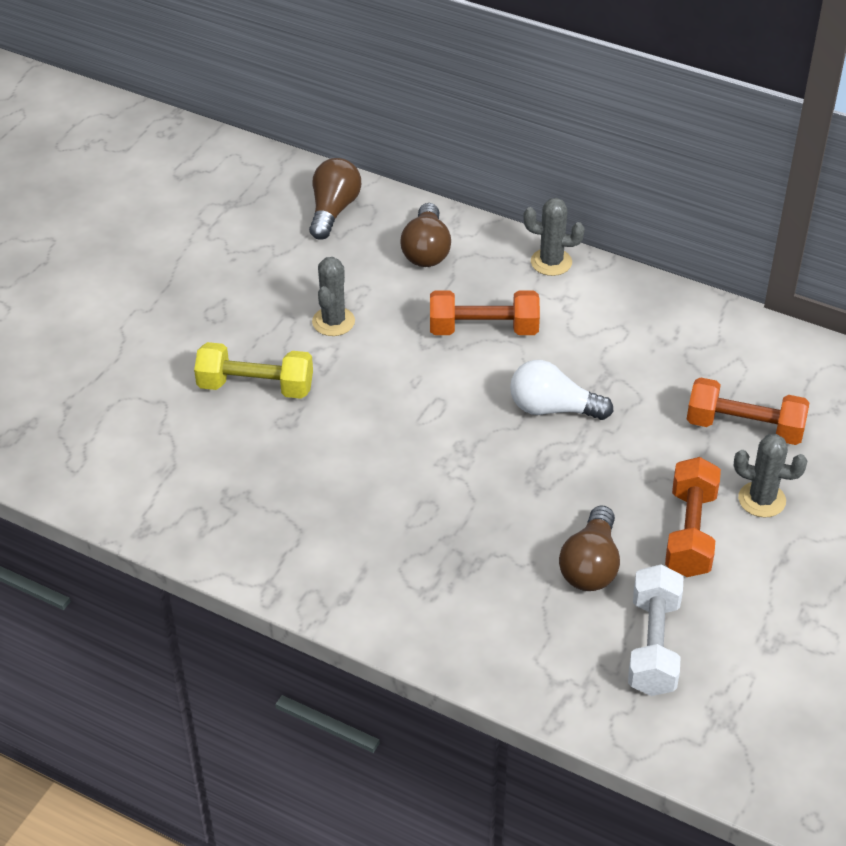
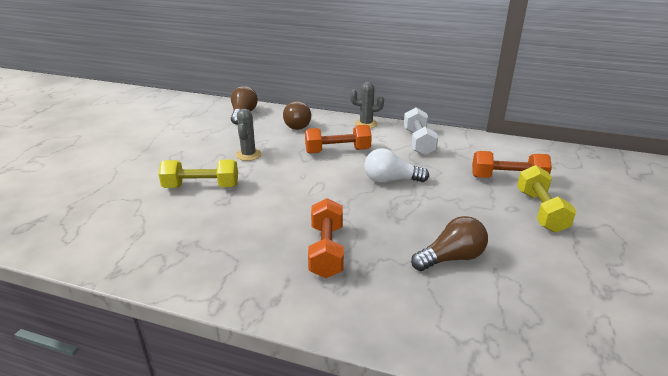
camera: 10 degrees left, 15 degrees down
brown light bulb [559,506,620,591] -> brown light bulb turned 120 degrees counterclockwise [411,216,488,271]
white dumbbell [628,564,683,696] -> white dumbbell moved to [404,107,438,155]
orange dumbbell [665,457,721,577] -> orange dumbbell moved to [308,198,344,278]
grey cactus [734,434,807,517] -> yellow dumbbell [517,165,576,233]

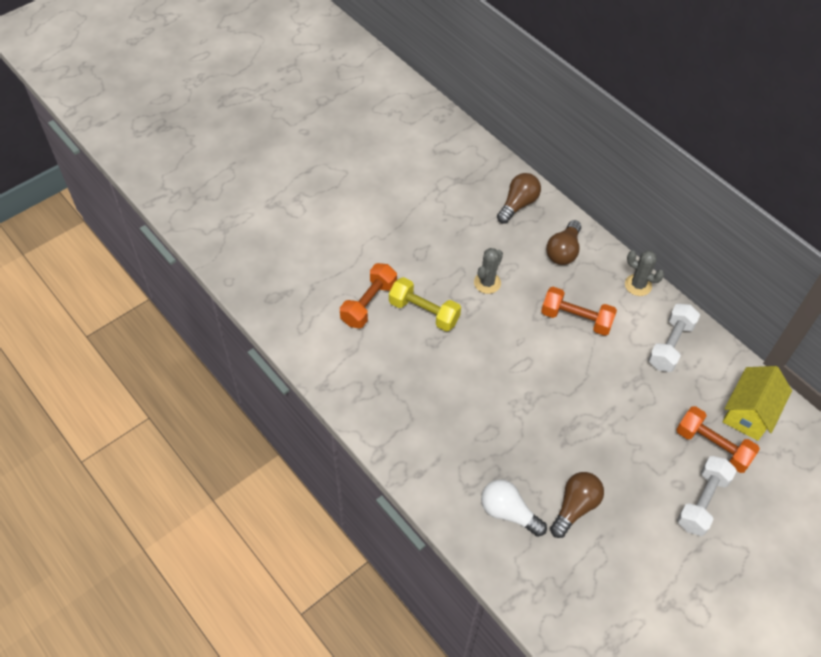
camera: 30 degrees right, 25 degrees up
orange dumbbell [308,198,344,278] -> orange dumbbell moved to [340,263,397,328]
white light bulb [364,148,429,183] -> white light bulb moved to [481,480,547,537]
brown light bulb [411,216,488,271] -> brown light bulb turned 60 degrees counterclockwise [550,472,604,538]
yellow dumbbell [517,165,576,233] -> white dumbbell [677,456,737,536]
none -> yellow house [723,366,792,441]

